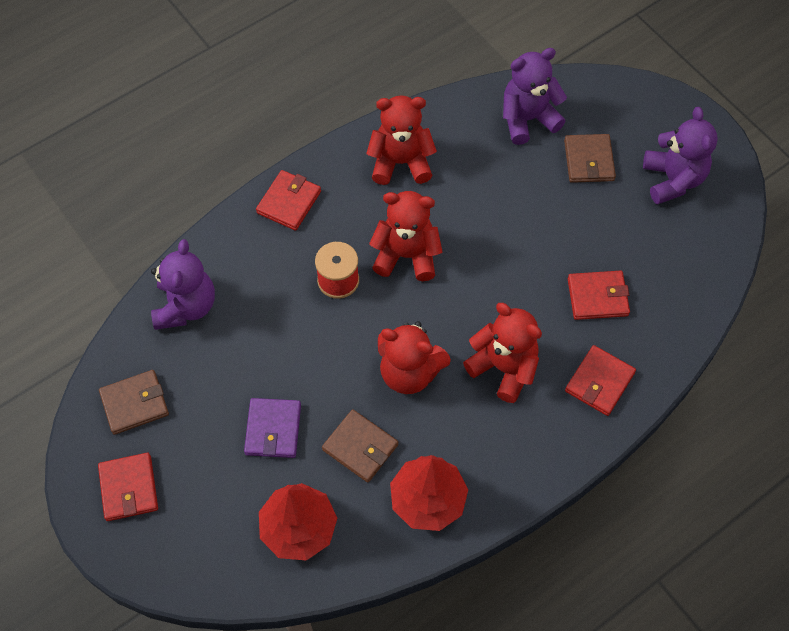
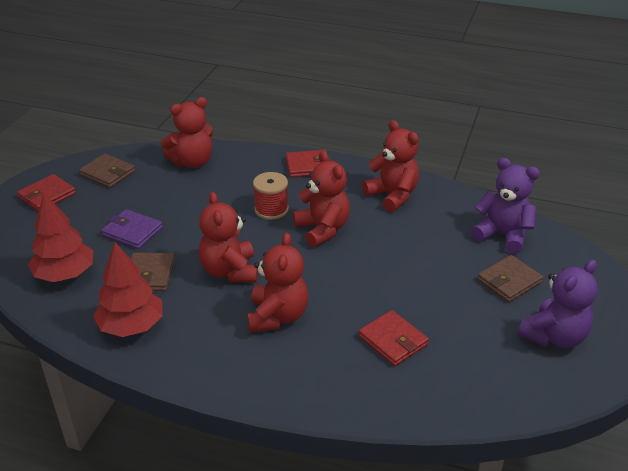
camera: 55 degrees right, 25 degrees down
purple teddy bear [151,239,215,330] -> red teddy bear [161,97,213,168]
purple wallet [244,398,301,458] -> purple wallet turned 60 degrees clockwise [101,209,163,249]
red wallet [565,345,636,416] -> none

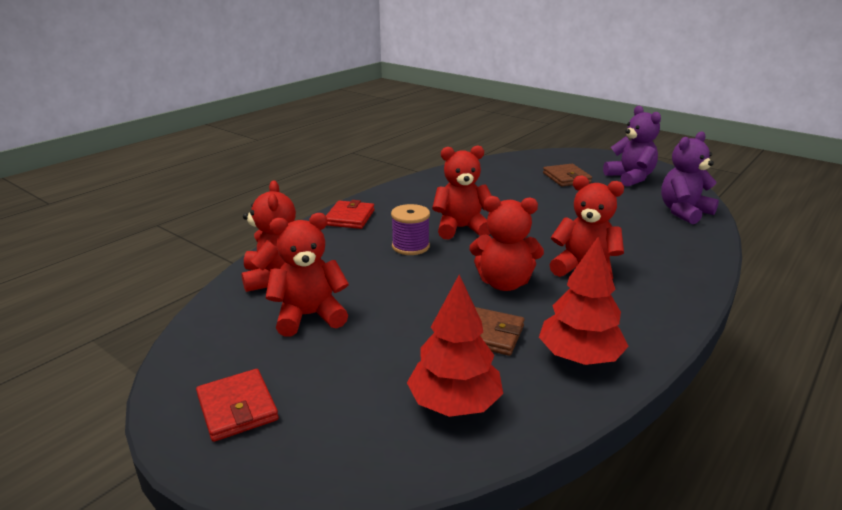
camera: 70 degrees left, 10 degrees down
brown wallet [79,153,135,188] -> none
purple wallet [101,209,163,249] -> none
red spool [253,172,289,220] -> purple spool [391,204,430,255]
red wallet [359,310,429,366] -> none
red teddy bear [362,120,419,212] -> red teddy bear moved to [266,213,349,337]
purple teddy bear [471,158,540,254] -> purple teddy bear moved to [661,131,719,224]

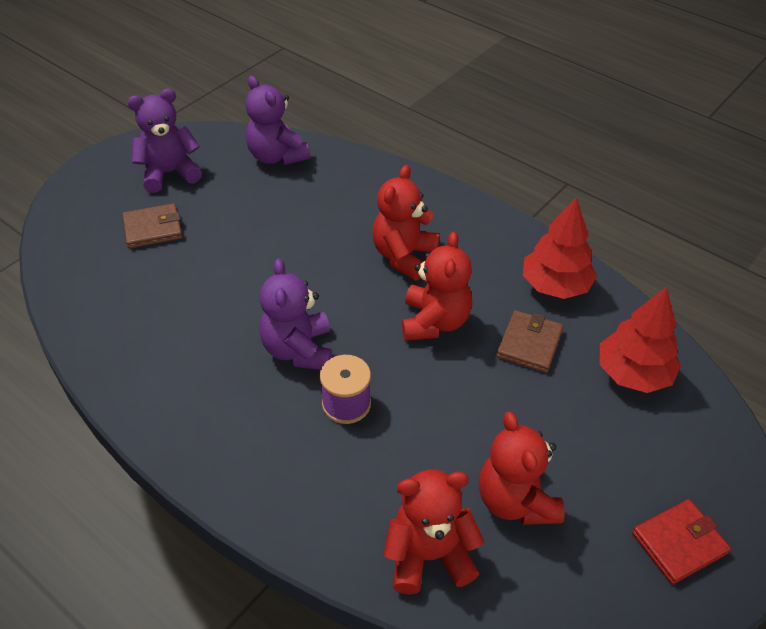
camera: 90 degrees left, 20 degrees up
red wallet [326,200,375,229] -> none
red teddy bear [432,145,492,239] -> purple teddy bear [259,258,332,370]

